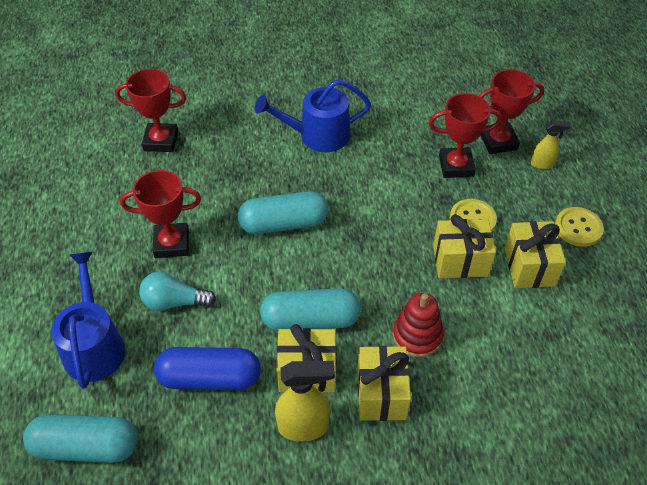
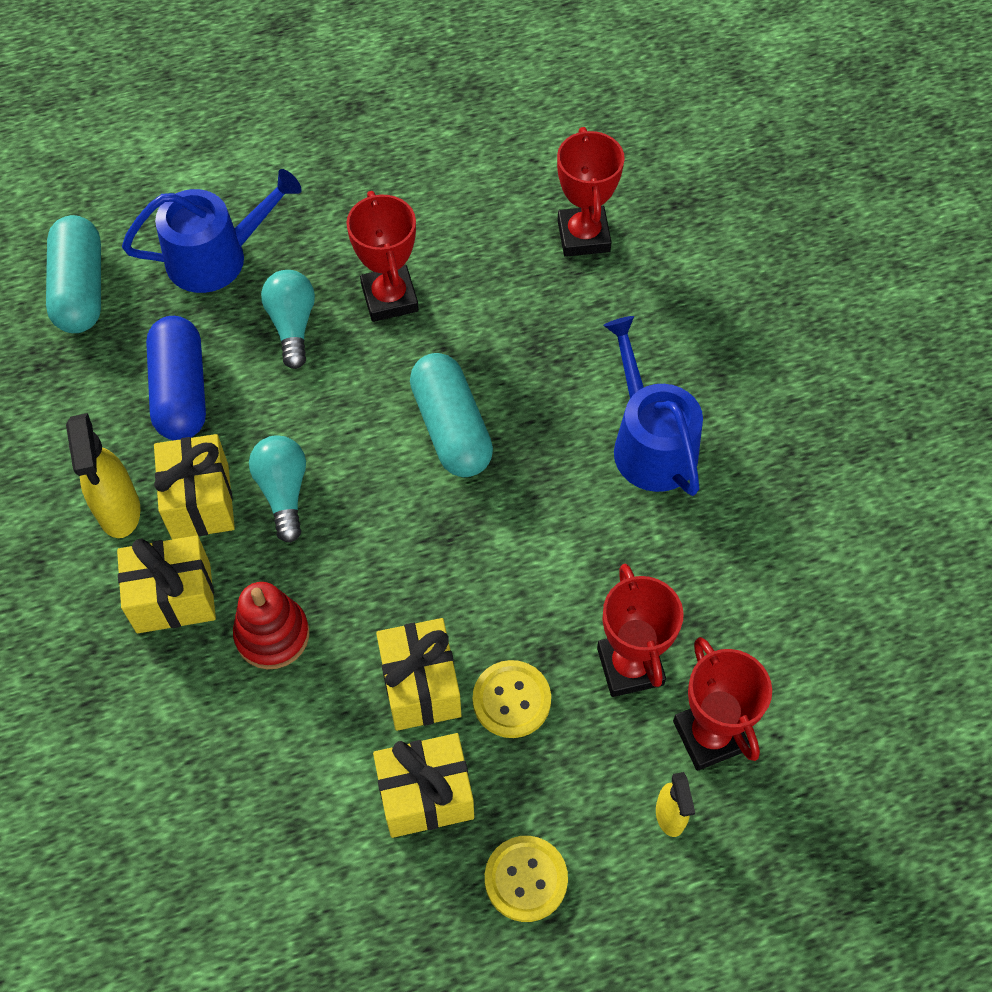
camera: 80 degrees right, 10 degrees up
turquoise capsule [260,288,361,331] -> turquoise light bulb [249,435,306,543]

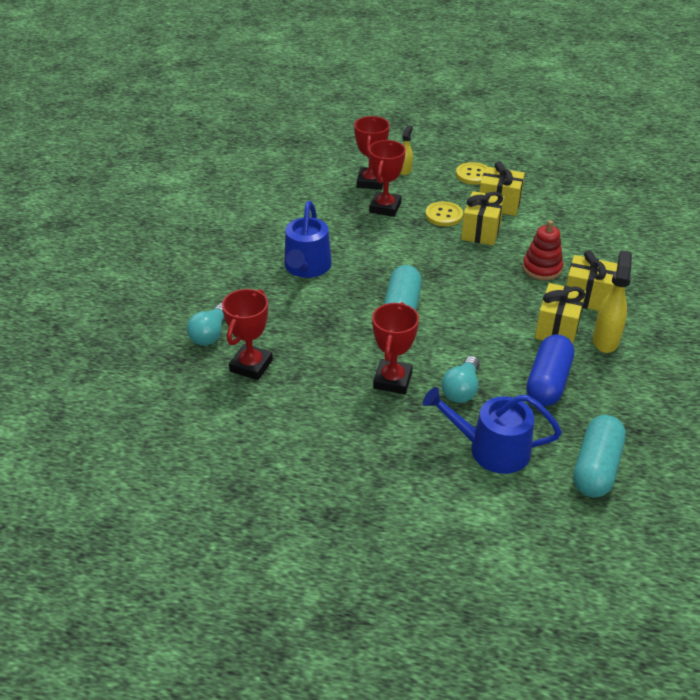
camera: 150 degrees left, 20 degrees down
turquoise light bulb [249,435,306,543] -> turquoise light bulb moved to [187,303,224,346]

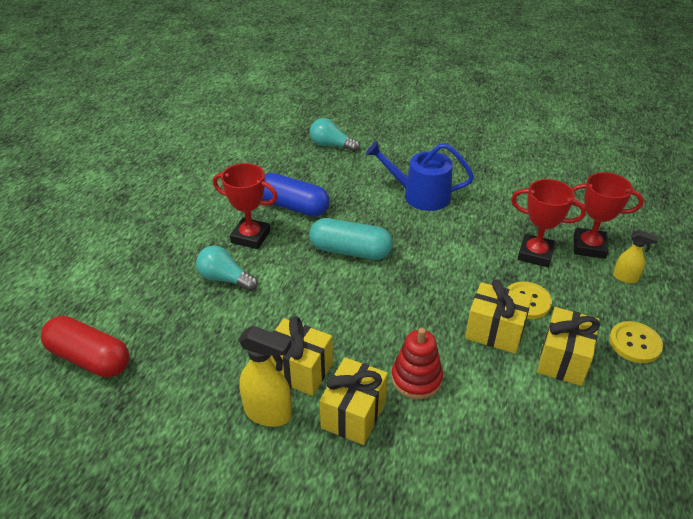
camera: 95 degrees right, 0 degrees up
red trophy [222,289,273,380] -> none
blue watering can [423,387,562,474] -> none
blue capsule [526,334,574,406] -> blue capsule moved to [262,173,329,217]
turquoise capsule [573,415,626,497] -> red capsule [41,316,129,377]

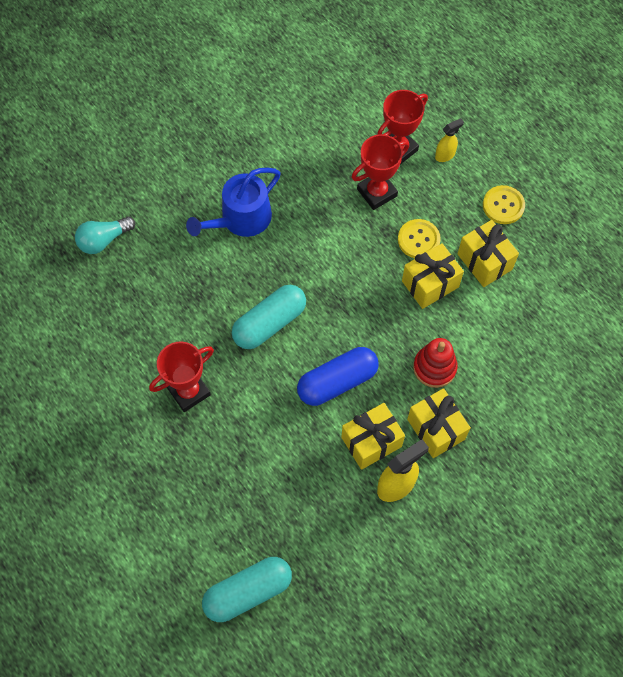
camera: 55 degrees left, 25 degrees up
red capsule [41,316,129,377] -> turquoise capsule [202,557,292,622]
turquoise light bulb [196,246,258,291] -> none
blue capsule [262,173,329,217] -> blue capsule moved to [297,347,379,406]

